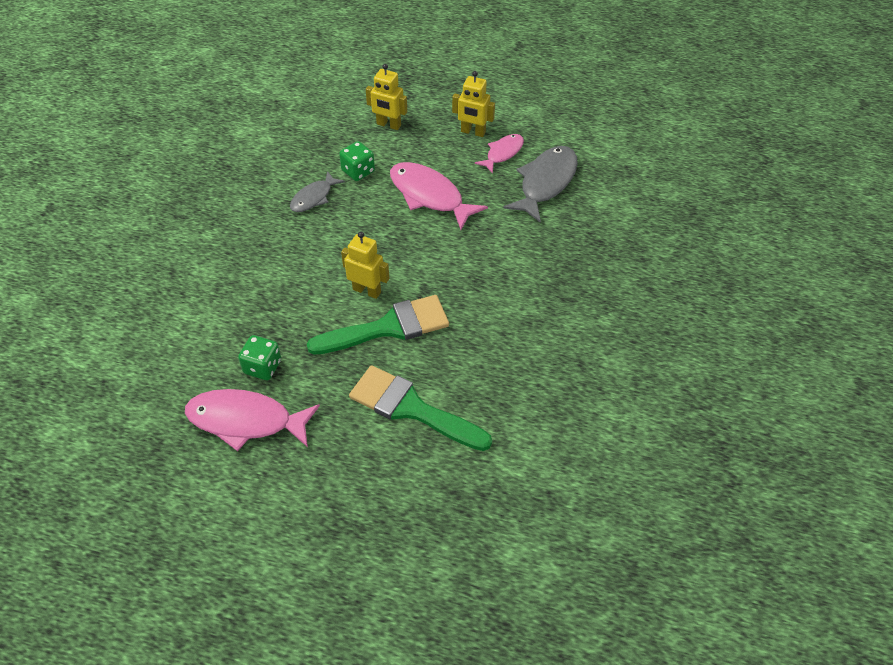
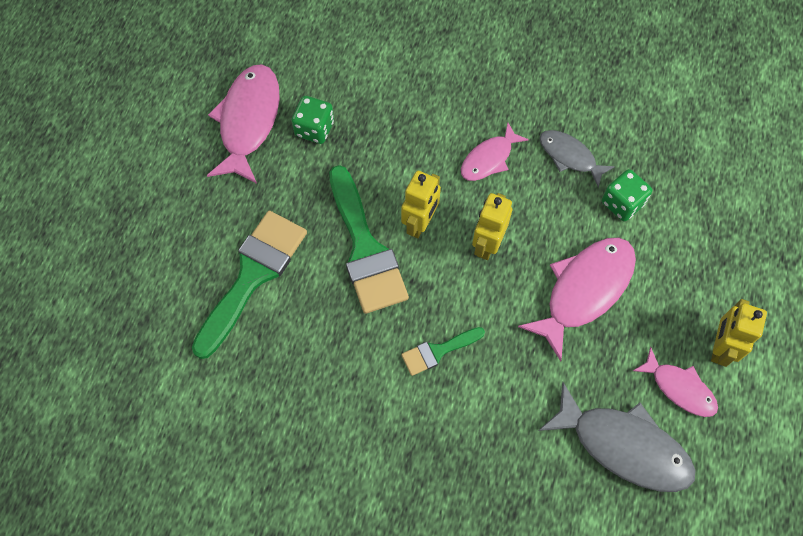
camera: 90 degrees right, 15 degrees up
yellow robot [366,64,407,130] -> yellow robot moved to [472,193,512,260]
none -> green brush [401,327,485,376]
none -> pink fish [461,123,529,181]

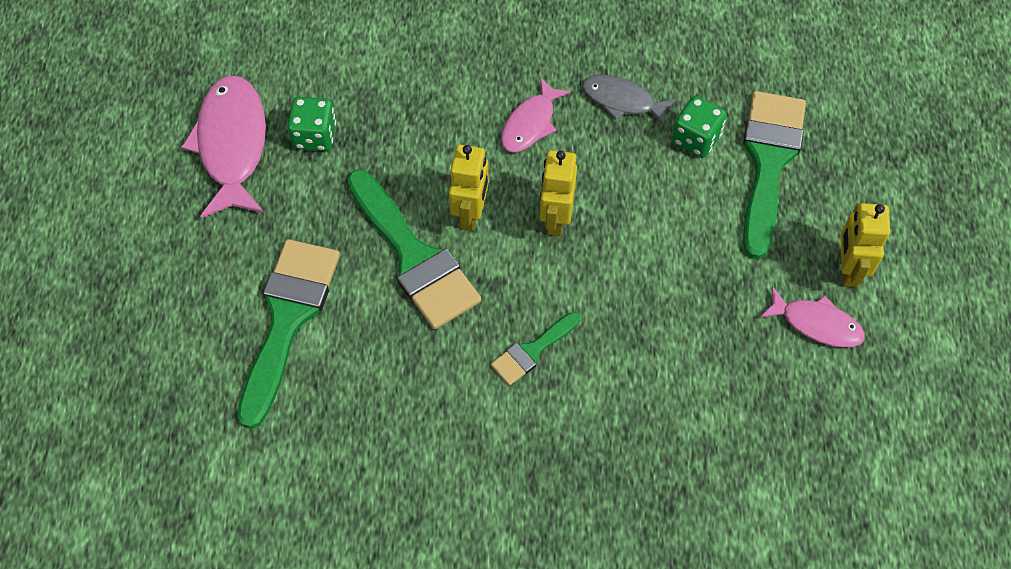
camera: 15 degrees left, 5 degrees down
pink fish [518,238,636,361] -> none
grey fish [538,382,696,492] -> none
none -> green brush [743,91,806,259]

